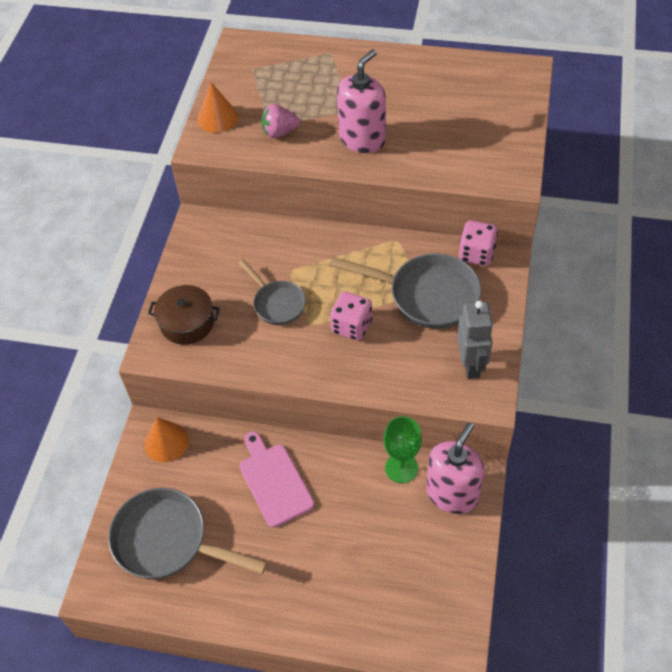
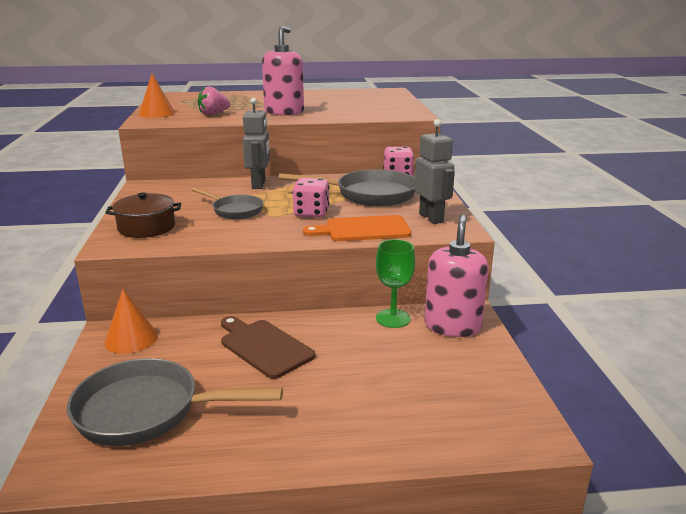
camera: 20 degrees left, 30 degrees down
pink cutting board [239,432,314,528] -> brown cutting board [221,316,316,379]
none -> grey robot [242,98,270,189]
none -> orange cutting board [303,215,411,241]

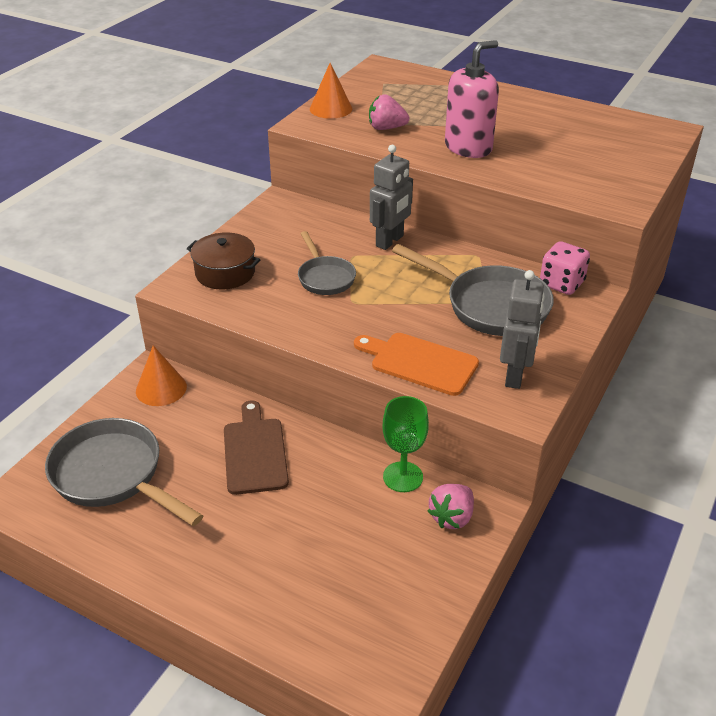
camera: 35 degrees right, 15 degrees up
pink dice [292,178,330,218] -> none
pink soap dispenser [425,214,489,337] -> pink strawberry [428,484,474,529]

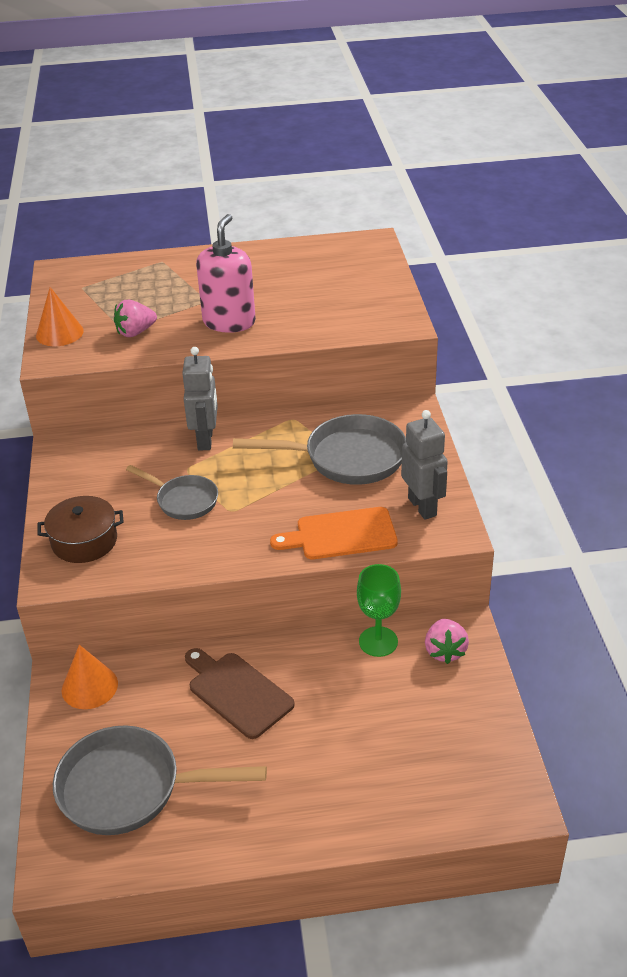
camera: 35 degrees left, 0 degrees up
pink dice [540,241,590,295] -> none

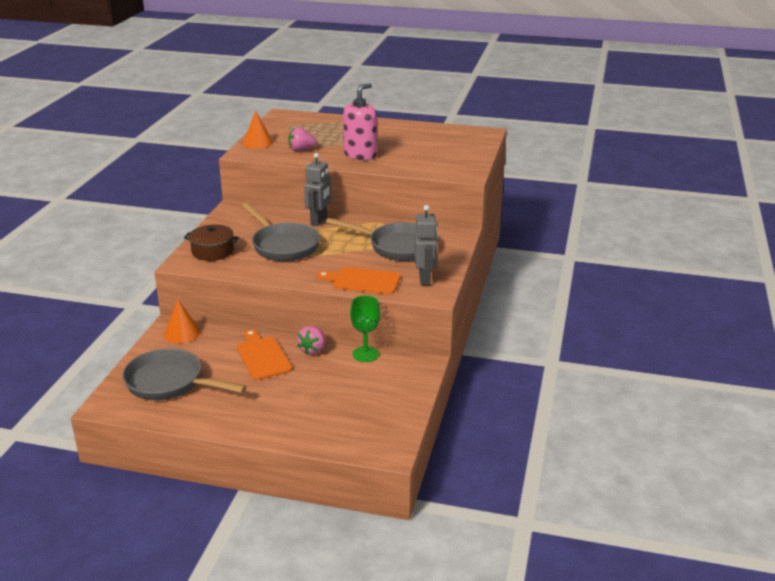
camera: 20 degrees right, 10 degrees down
grey pan [126,465,218,520] -> grey pan [242,203,320,261], size x1.69
brown cutting board [185,648,295,739] -> orange cutting board [237,329,292,380]
pink strawberry [425,619,469,664] -> pink strawberry moved to [297,326,325,355]

